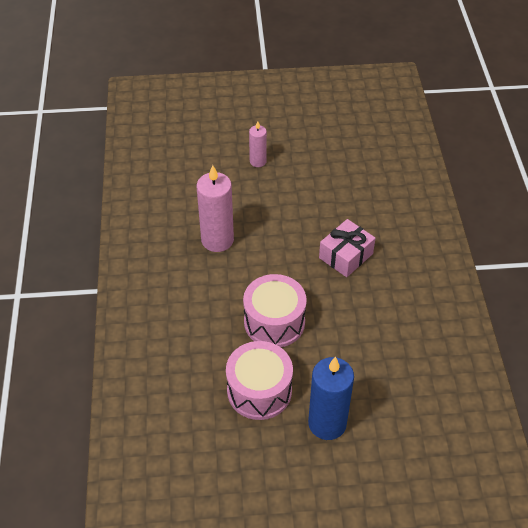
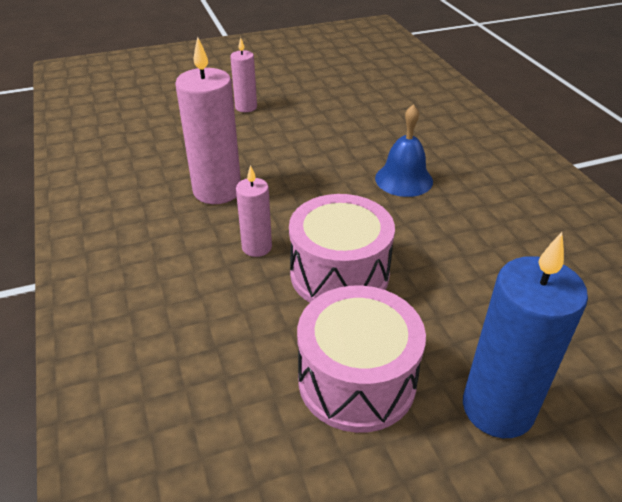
camera: 15 degrees left, 10 degrees down
pink gift [319,219,376,277] -> blue bell [375,104,433,197]
none -> pink candle [236,165,272,257]

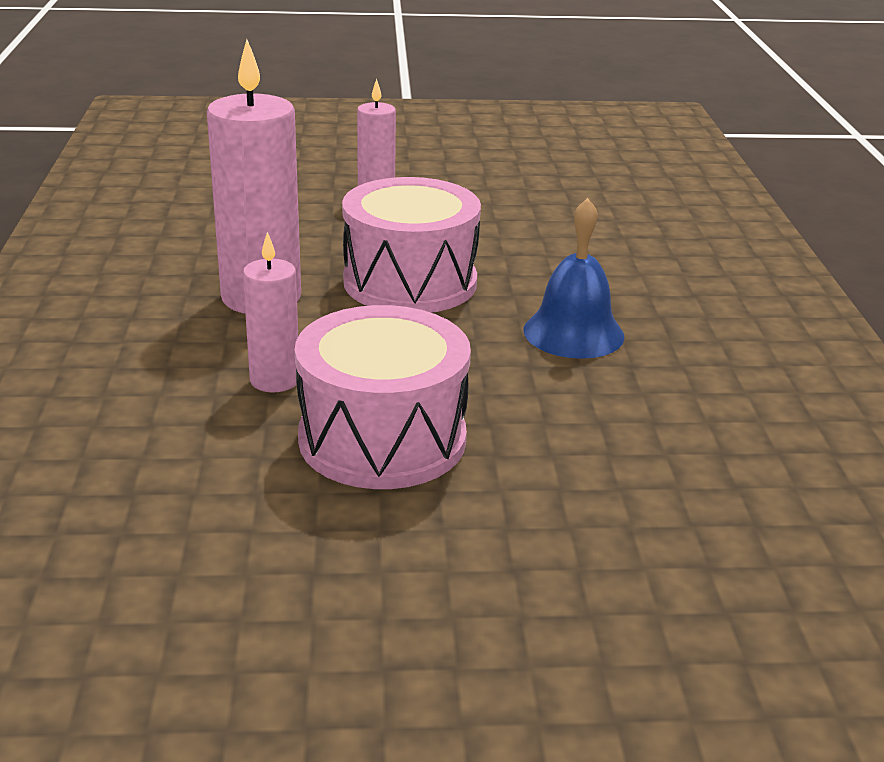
camera: 15 degrees right, 10 degrees down
pink drum [297,286,426,433] -> pink drum moved to [342,177,481,313]
blue candle [463,232,588,438] -> none

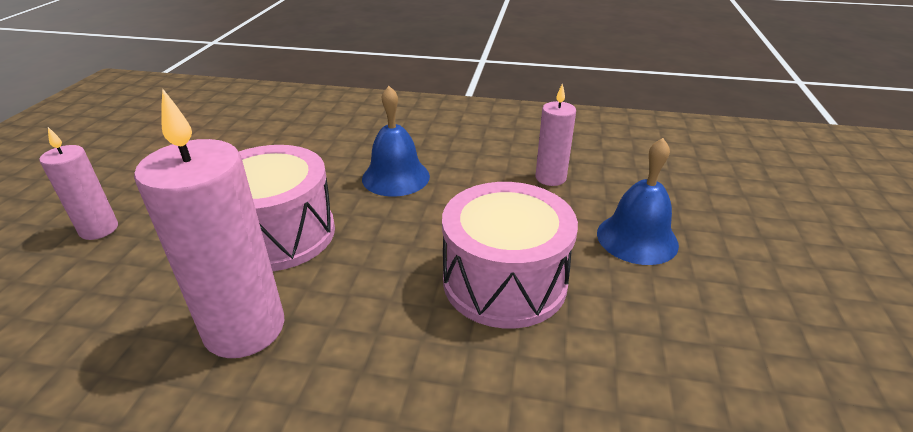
camera: 75 degrees left, 5 degrees up
pink candle [243,232,298,393] -> pink candle moved to [536,83,576,186]
none -> blue bell [597,138,679,265]

